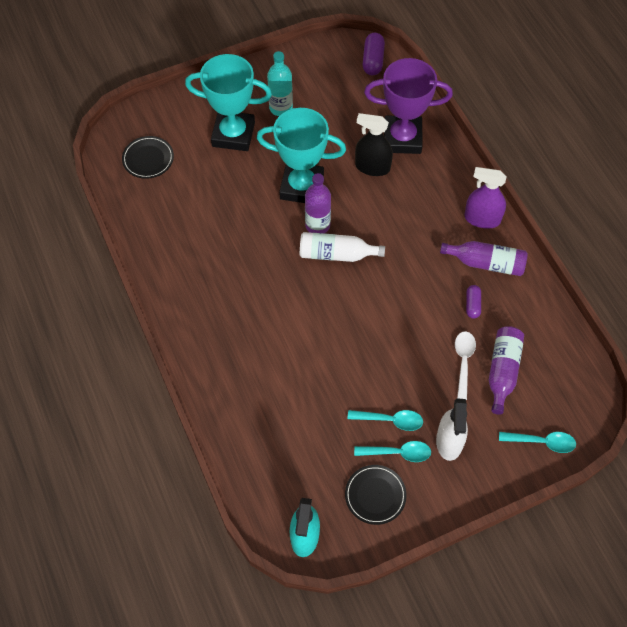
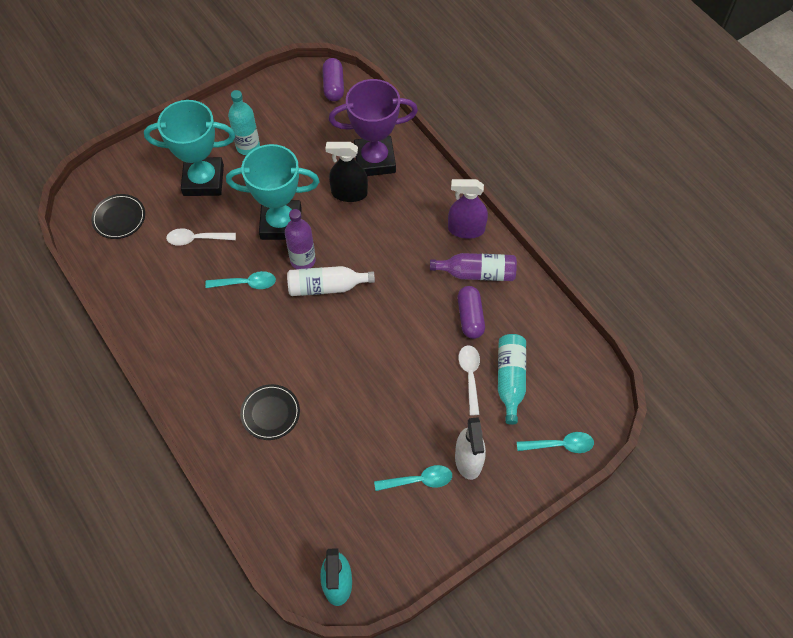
camera: 10 degrees left, 0 degrees up
black plate [345,465,407,525] -> black plate moved to [240,384,300,440]
turquoise spoon [348,410,423,431] -> turquoise spoon moved to [205,271,276,289]
purple capsule [466,285,481,318] -> purple capsule [457,286,485,339], size x1.56
purple bottle [489,326,524,415] -> turquoise bottle [498,334,526,425]
none -> white spoon [166,228,236,246]

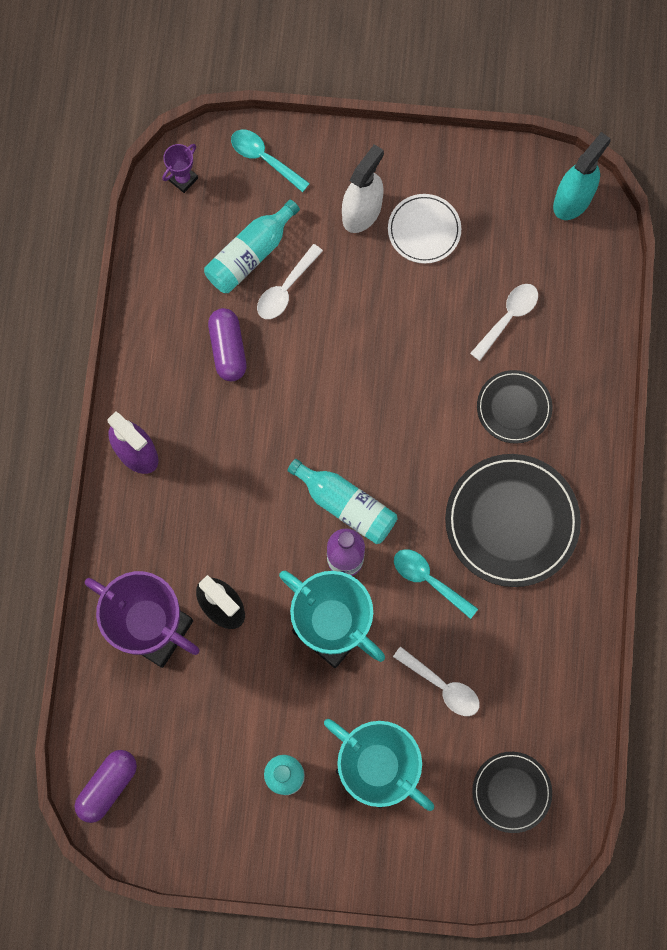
camera: 140 degrees left, 15 degrees up
white bottle [287,266,375,296] -> turquoise bottle [287,459,398,544]
turquoise spoon [374,465,452,491] -> white plate [388,194,461,264]
purple bottle [430,253,517,281] -> none
purple capsule [457,286,485,339] -> purple capsule turned 45 degrees counterclockwise [208,308,247,381]
none -> purple trophy [162,144,198,193]
none -> black plate [445,454,581,587]
none -> white spoon [470,284,538,361]

